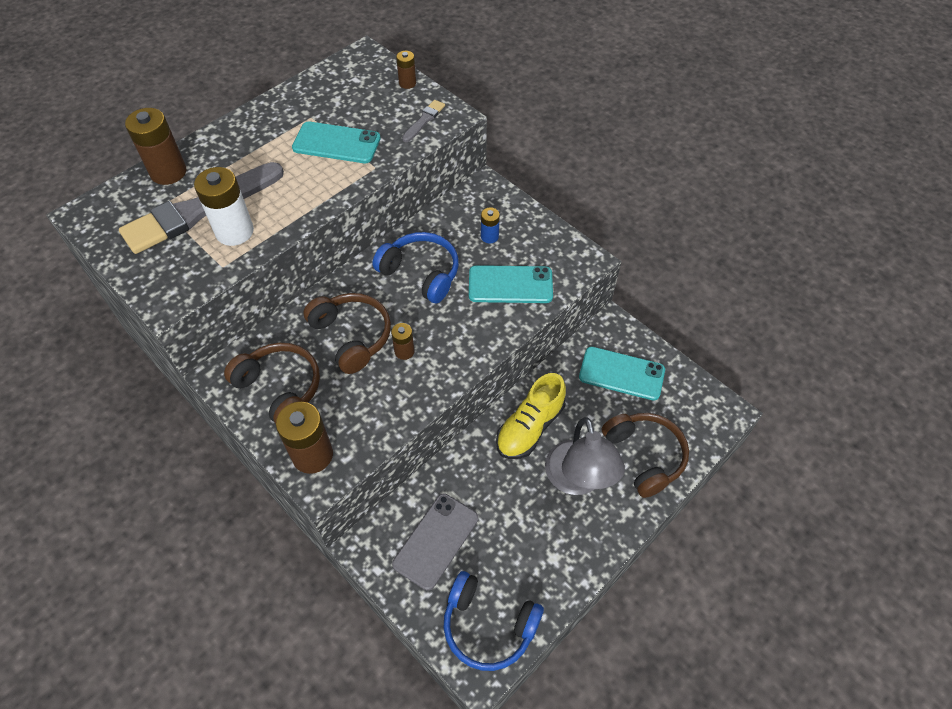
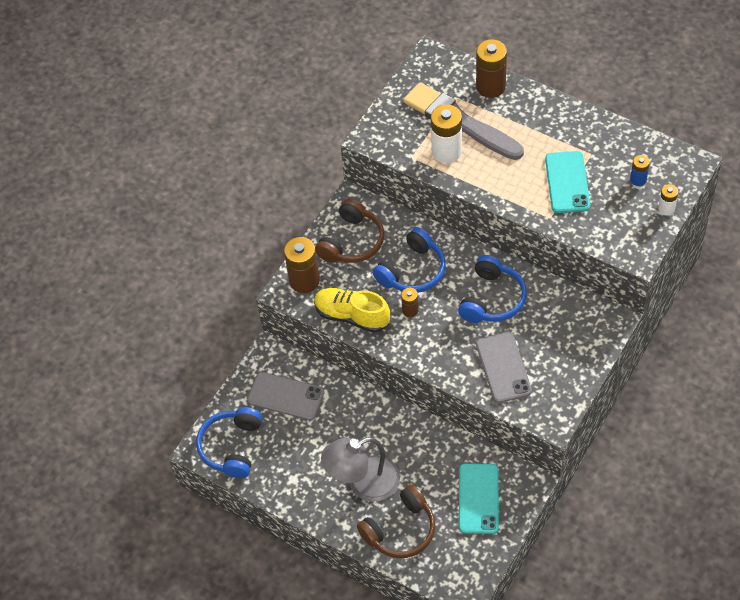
camera: 80 degrees right, 0 degrees up
brown headphones [303,293,391,374] -> blue headphones [372,227,446,293]
brown battery [396,51,416,89] -> white battery [658,184,678,216]
grey brush [402,100,445,142] -> none
turquoise phone [469,265,553,303] -> grey phone [476,332,532,403]
blue battery [481,207,500,243] -> blue battery moved to [630,155,650,186]
yellow shoe [496,373,566,459] -> yellow shoe moved to [314,288,390,333]

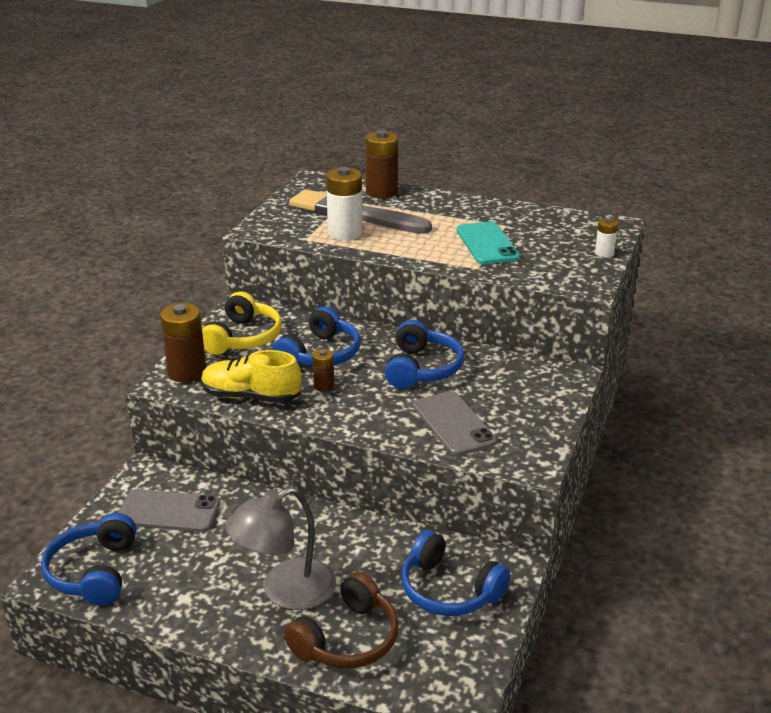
camera: 15 degrees left, 25 degrees down
brown headphones [315,198,384,263] -> yellow headphones [202,292,282,355]
turquoise phone [459,463,499,534] -> blue headphones [401,530,510,616]
blue battery [630,155,650,186] -> none

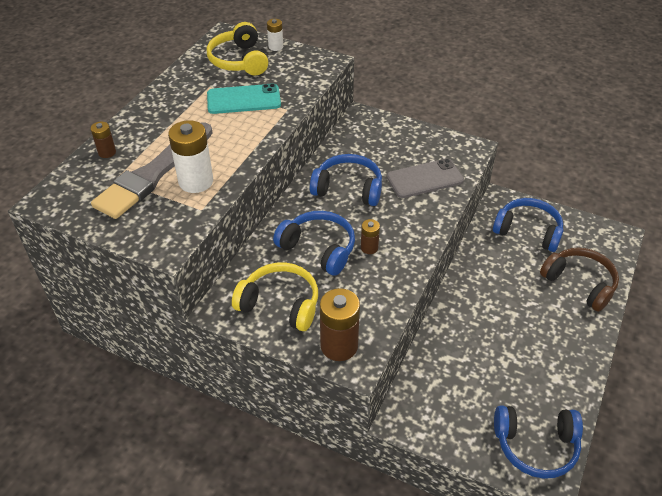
camera: 85 degrees left, 15 degrees up
grey phone [118,489,220,532] -> none
yellow shoe [201,350,301,403] -> none
grey lamp [225,487,336,610] -> none
brown battery [365,130,398,198] -> brown battery [90,122,116,158], size x0.53
blue headphones [401,530,510,616] -> blue headphones turned 105 degrees counterclockwise [493,198,563,252]
none -> yellow headphones [207,22,268,75]

